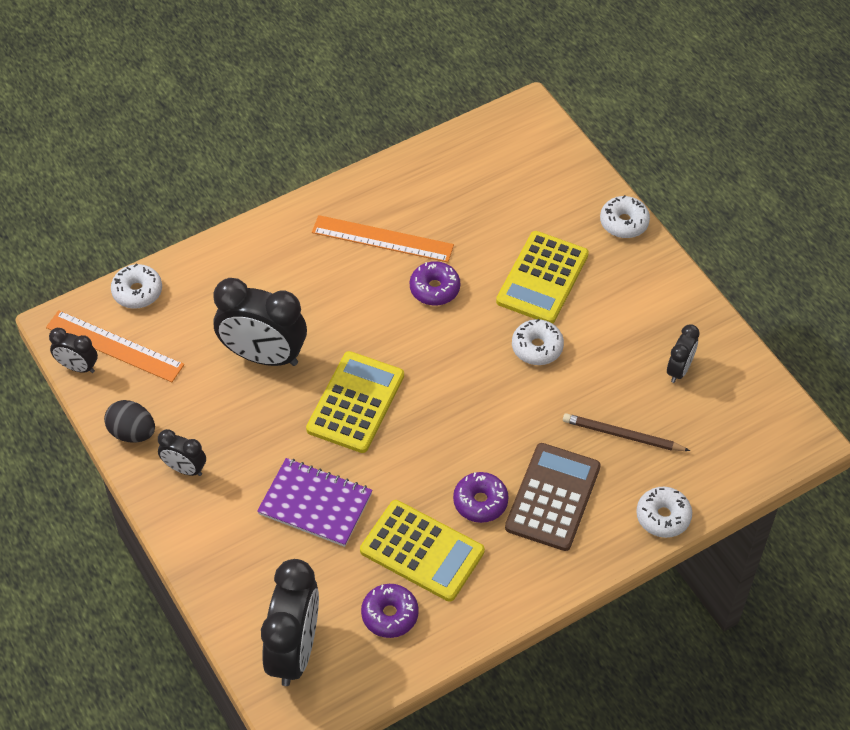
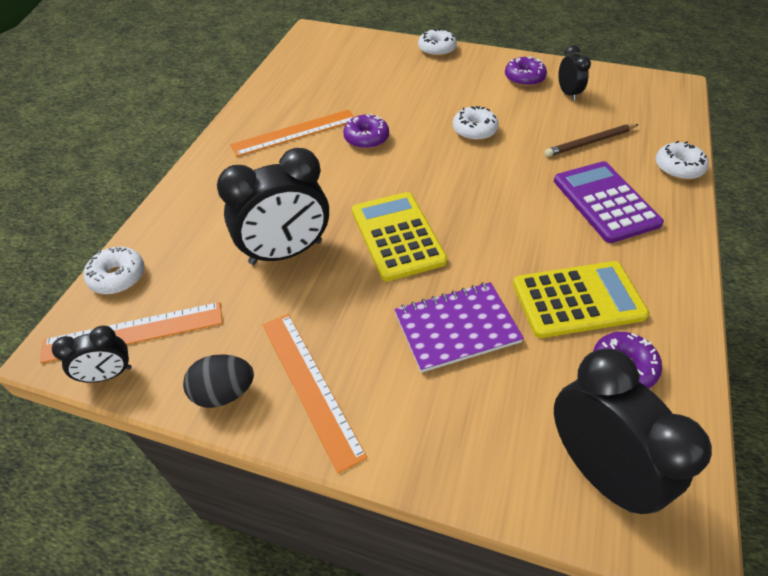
camera: 40 degrees left, 5 degrees down
black clock [158,429,206,476] -> orange ruler [263,314,367,474]
purple donut [453,472,509,523] -> purple donut moved to [505,56,547,87]
yellow calculator [496,231,589,324] -> none
brown calculator [505,443,601,551] -> purple calculator [554,161,664,243]

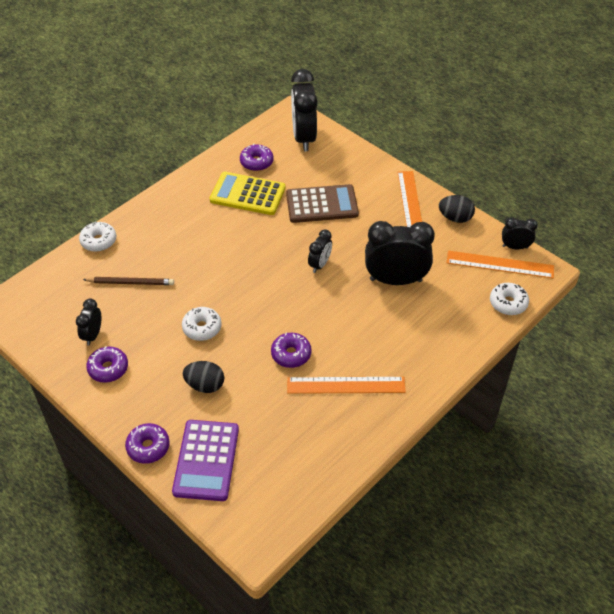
camera: 155 degrees left, 0 degrees up
yellow calculator [352,192,447,281] -> black clock [308,229,332,273]
purple notebook [394,282,524,373] -> brown calculator [286,184,359,223]
white donut [418,29,457,57] -> purple donut [125,423,170,464]
purple calculator [554,161,664,243] -> purple calculator moved to [172,420,239,501]
none -> black egg [183,361,224,393]

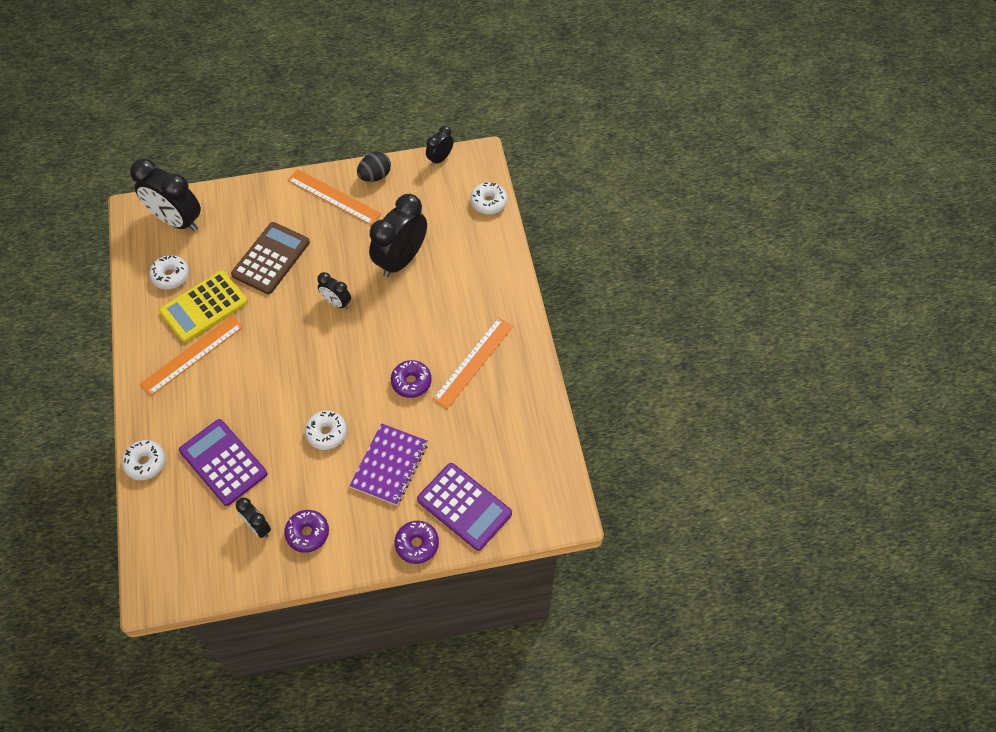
camera: 55 degrees left, 10 degrees up
brown pencil [82,277,174,285] -> purple calculator [179,419,267,506]
black egg [183,361,224,393] -> purple notebook [349,423,428,505]
purple donut [240,144,274,171] -> white donut [149,255,189,289]
black clock [308,229,332,273] -> black clock turned 150 degrees clockwise [317,272,351,310]
orange ruler [447,251,554,279] -> orange ruler moved to [140,316,243,396]

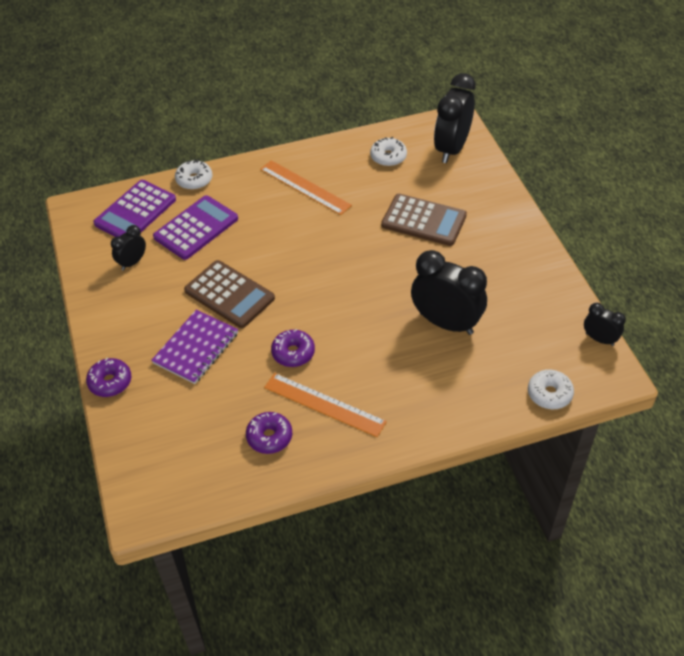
camera: 85 degrees right, 10 degrees down
yellow calculator [159,271,248,343] -> none
purple donut [284,510,329,553] -> purple donut moved to [246,412,292,454]
orange ruler [288,169,381,225] -> none
white donut [305,411,347,450] -> brown calculator [184,260,275,328]
black clock [317,272,351,310] -> none
purple notebook [349,423,428,505] -> purple notebook turned 75 degrees counterclockwise [151,310,238,384]
black egg [357,152,391,182] -> none
purple calculator [417,463,512,551] -> purple calculator moved to [93,180,176,237]

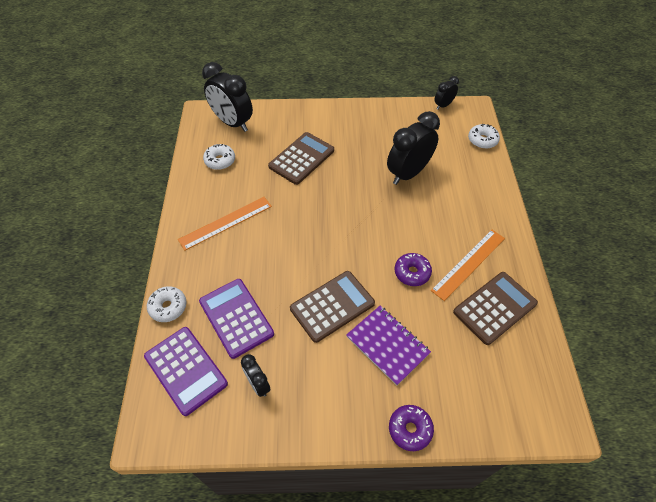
camera: 75 degrees left, 5 degrees up
purple donut [246,412,292,454] -> brown calculator [453,272,538,345]

